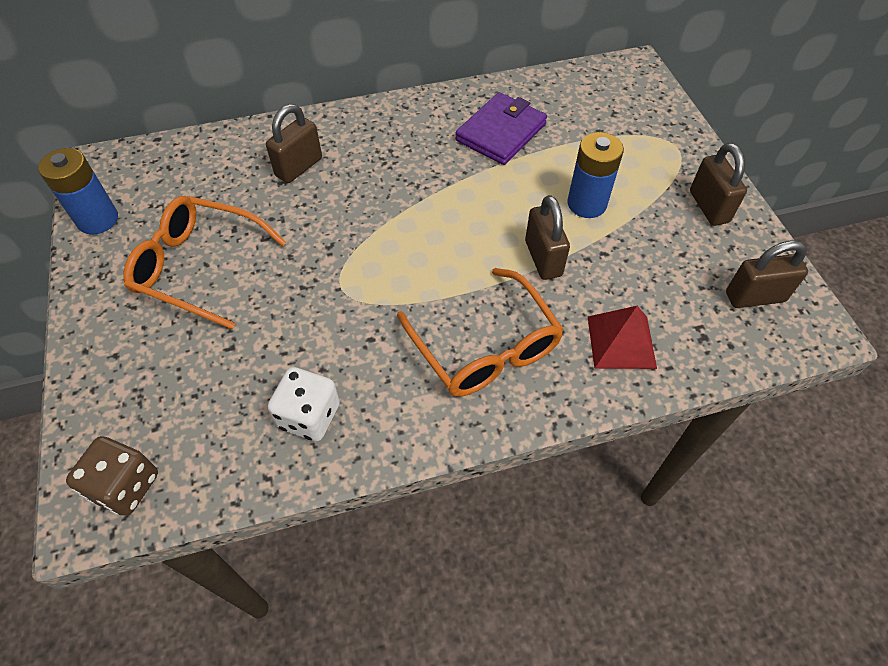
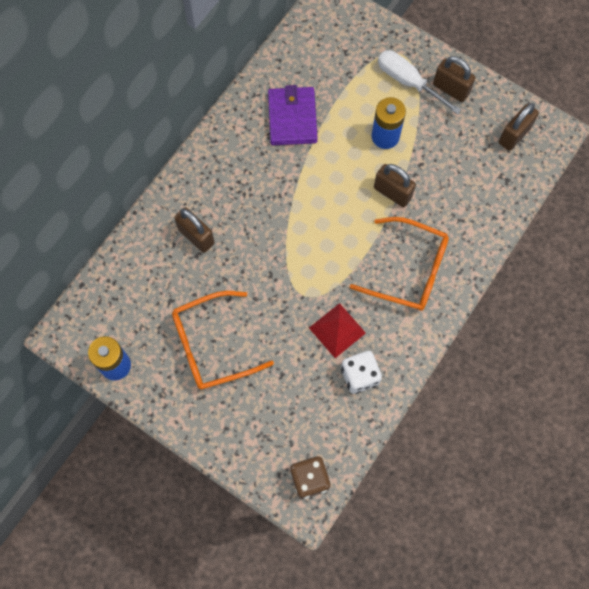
camera: 40 degrees left, 15 degrees up
brown padlock [266,104,322,183] -> brown padlock turned 45 degrees counterclockwise [174,207,215,253]
red pyramid [588,306,657,369] -> red pyramid moved to [309,303,366,358]
none -> white screwdriver [378,50,461,114]

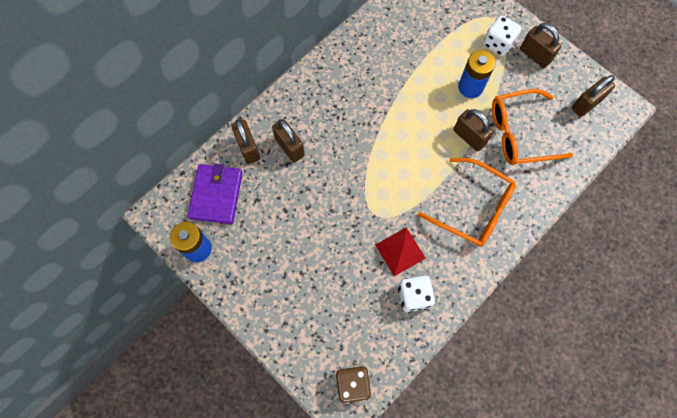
camera: 10 degrees right, 0 degrees up
orange glasses [172,291,274,390] -> orange glasses moved to [492,89,573,165]
purple wallet [268,85,318,145] -> purple wallet moved to [188,164,243,224]
white screwdriver [378,50,461,114] -> white dice [483,15,522,56]
none -> brown padlock [231,119,260,164]

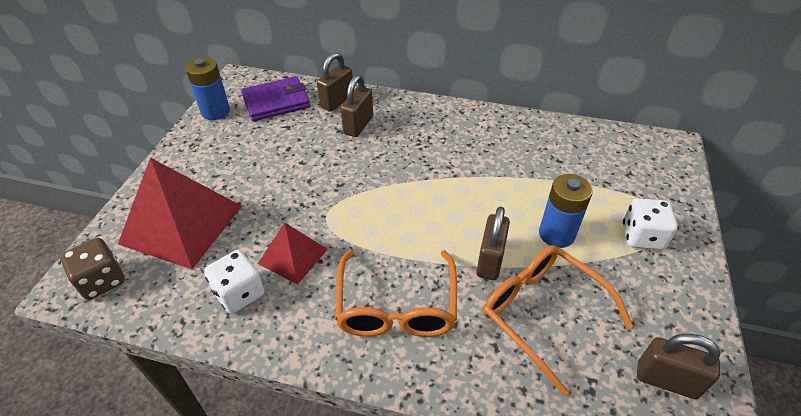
camera: 60 degrees right, 25 degrees down
brown padlock [520,23,561,68] -> none
none -> red pyramid [118,158,242,269]

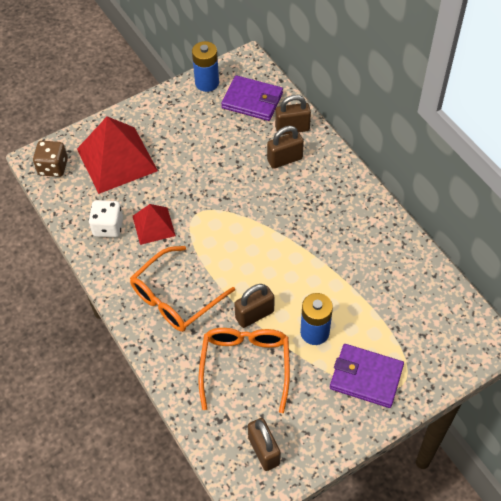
camera: 45 degrees right, 10 degrees up
white dice [623,198,678,250] -> purple wallet [330,344,404,408]

